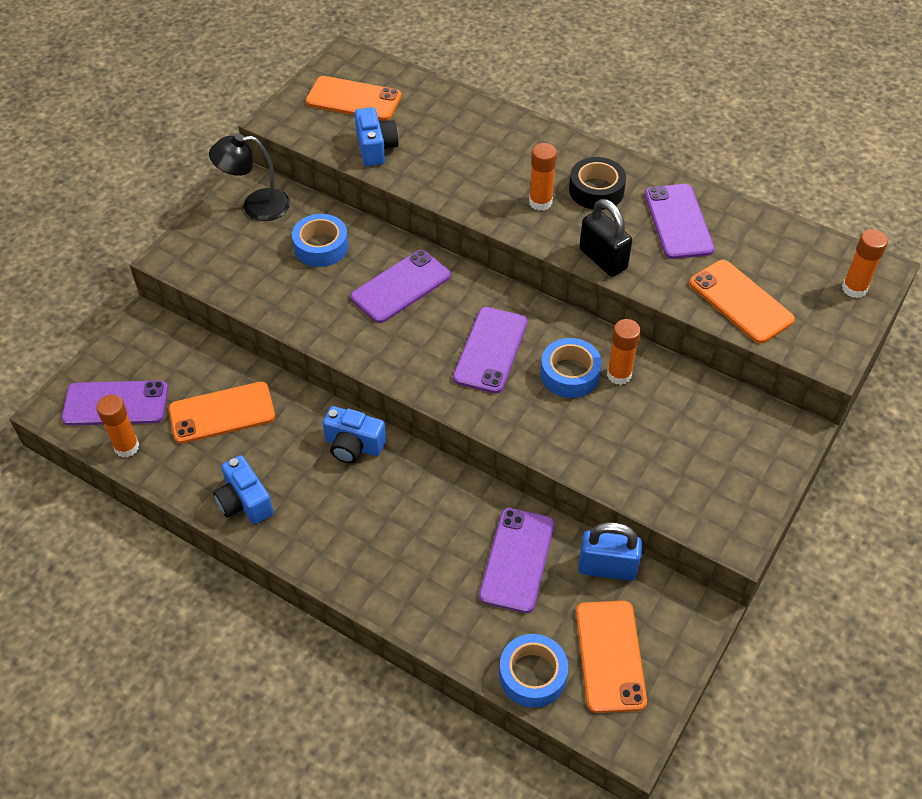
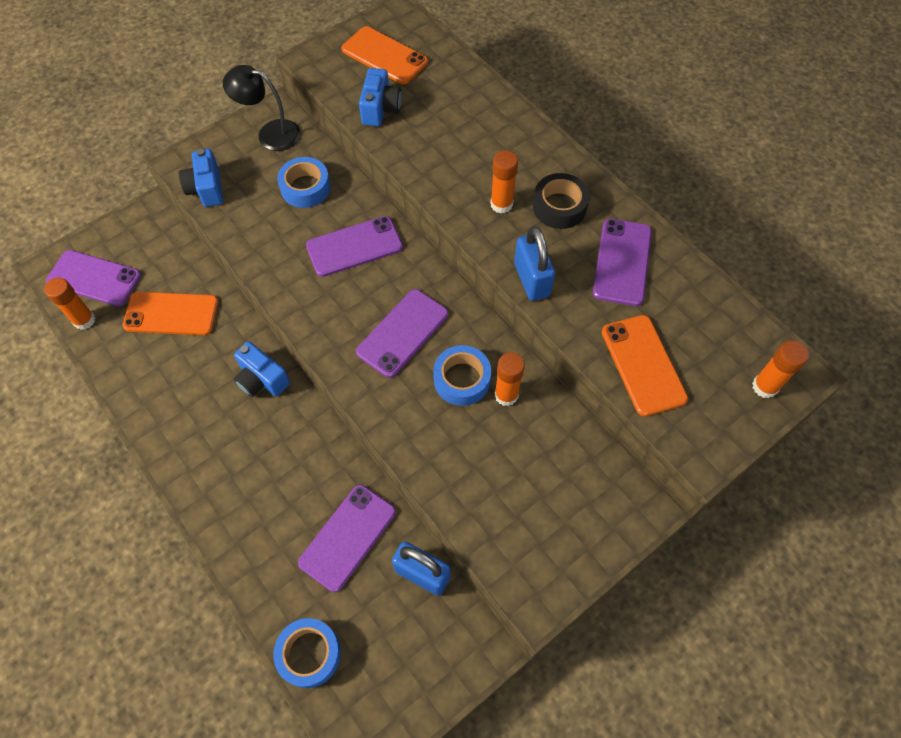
camera: 20 degrees right, 10 degrees up
blue camera [213,455,273,524] -> blue camera moved to [179,149,223,207]
orange phone [576,601,647,713] -> none
black padlock [579,199,632,277] -> blue padlock [514,226,555,301]

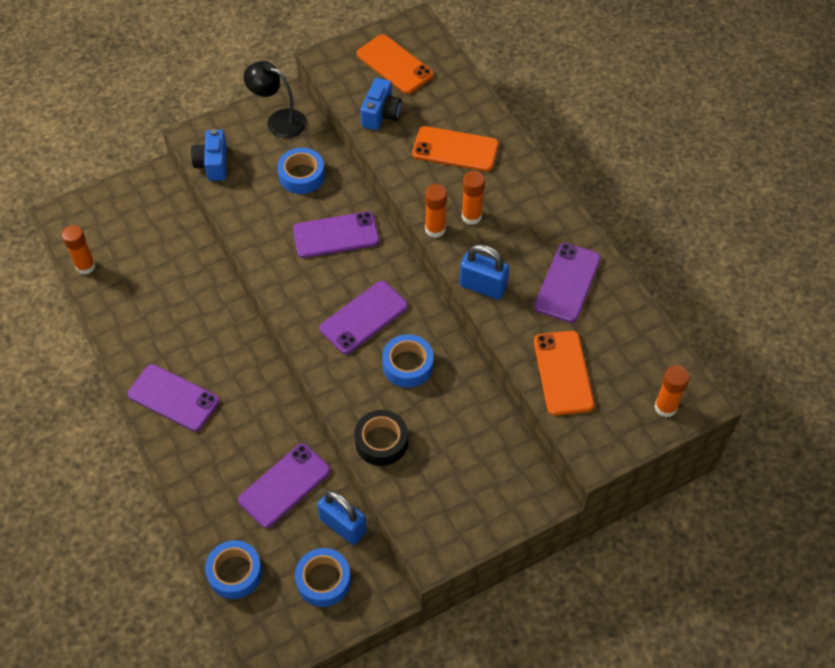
camera: 10 degrees right, 5 degrees down
purple phone [46,250,141,306] -> purple phone moved to [128,364,220,431]
orange phone [123,292,218,335] -> orange phone moved to [412,126,499,171]
blue camera [234,341,290,397] -> none
orange glue stick [495,353,525,406] -> orange glue stick moved to [425,184,447,238]
blue padlock [514,226,555,301] -> blue padlock turned 60 degrees counterclockwise [459,244,509,299]
black tape [533,173,590,229] -> black tape moved to [354,410,408,466]
none -> blue tape [295,548,351,607]

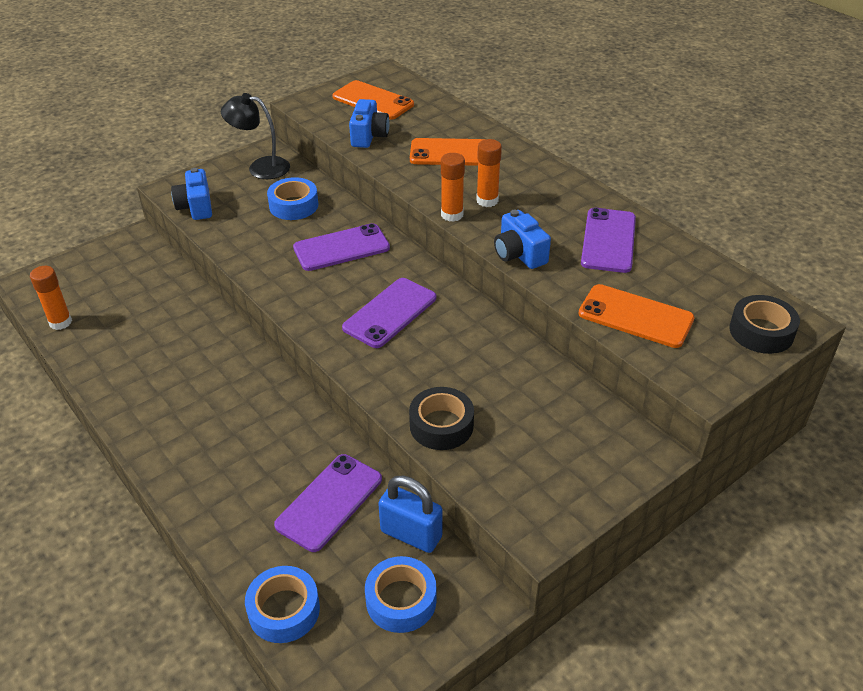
camera: 10 degrees left, 15 degrees down
purple phone [128,364,220,431] -> none
blue tape [382,334,434,388] -> none
blue padlock [459,244,509,299] -> blue camera [494,210,551,269]
orange phone [534,331,594,416] -> orange phone turned 45 degrees counterclockwise [578,284,695,348]
orange glue stick [654,365,690,417] -> black tape [729,295,800,354]

